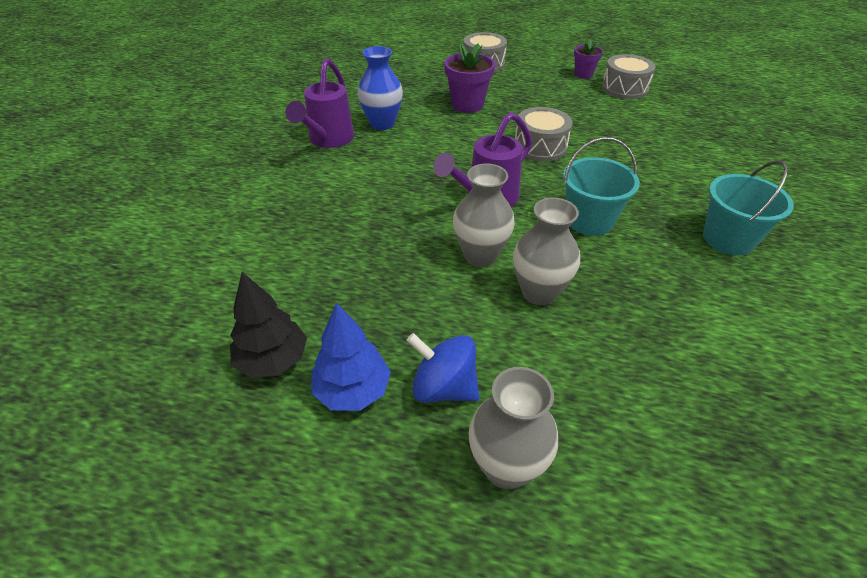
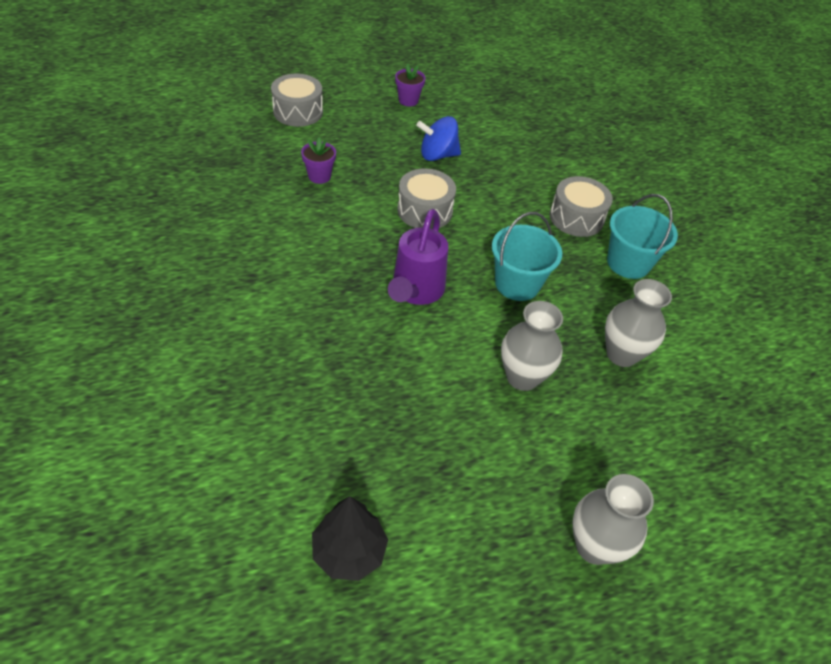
camera: 35 degrees left, 5 degrees up
purple watering can [286,58,354,148] -> none
blue tree [312,303,391,411] -> none
blue vase [358,46,403,130] -> none
blue spinning top [406,333,479,403] -> blue spinning top moved to [416,116,461,161]
purple flower pot [445,43,495,113] -> purple flower pot [301,137,336,184], size x0.62
grey vase [453,164,515,267] -> grey vase moved to [605,279,672,367]
grey drum [602,54,656,99] -> grey drum moved to [550,176,613,237]

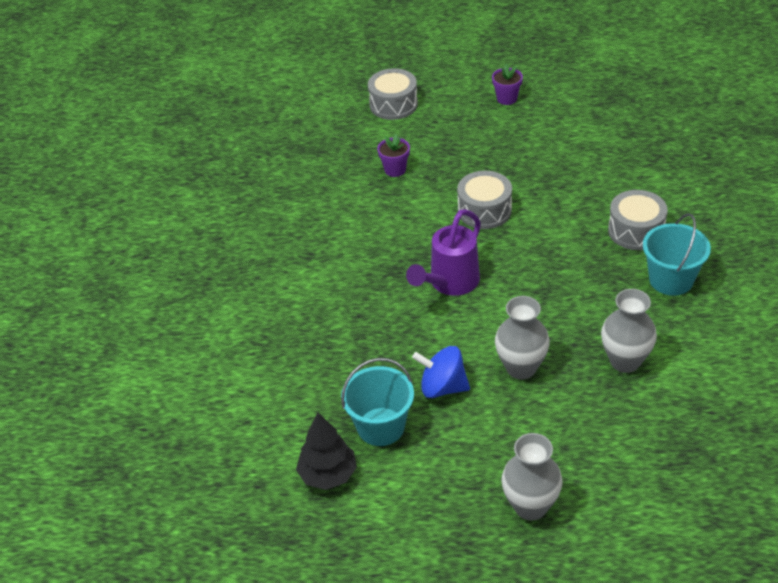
camera: 25 degrees right, 5 degrees down
blue spinning top [416,116,461,161] -> blue spinning top moved to [412,346,470,398]
turquoise bucket [492,212,562,301] -> turquoise bucket moved to [341,358,414,446]

